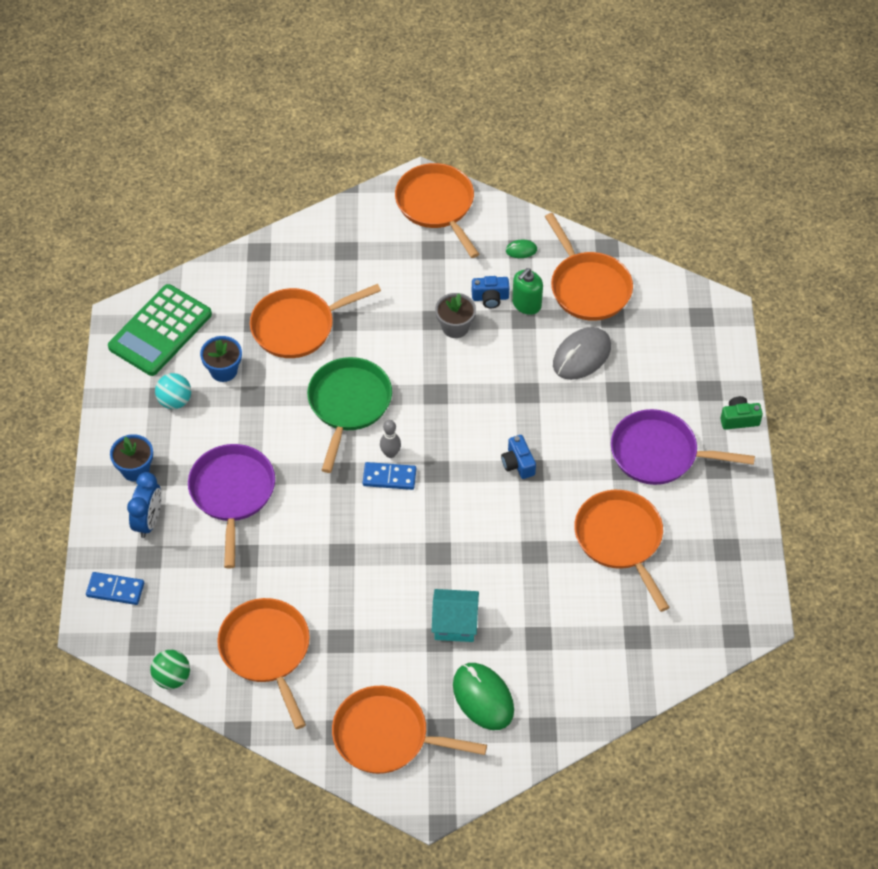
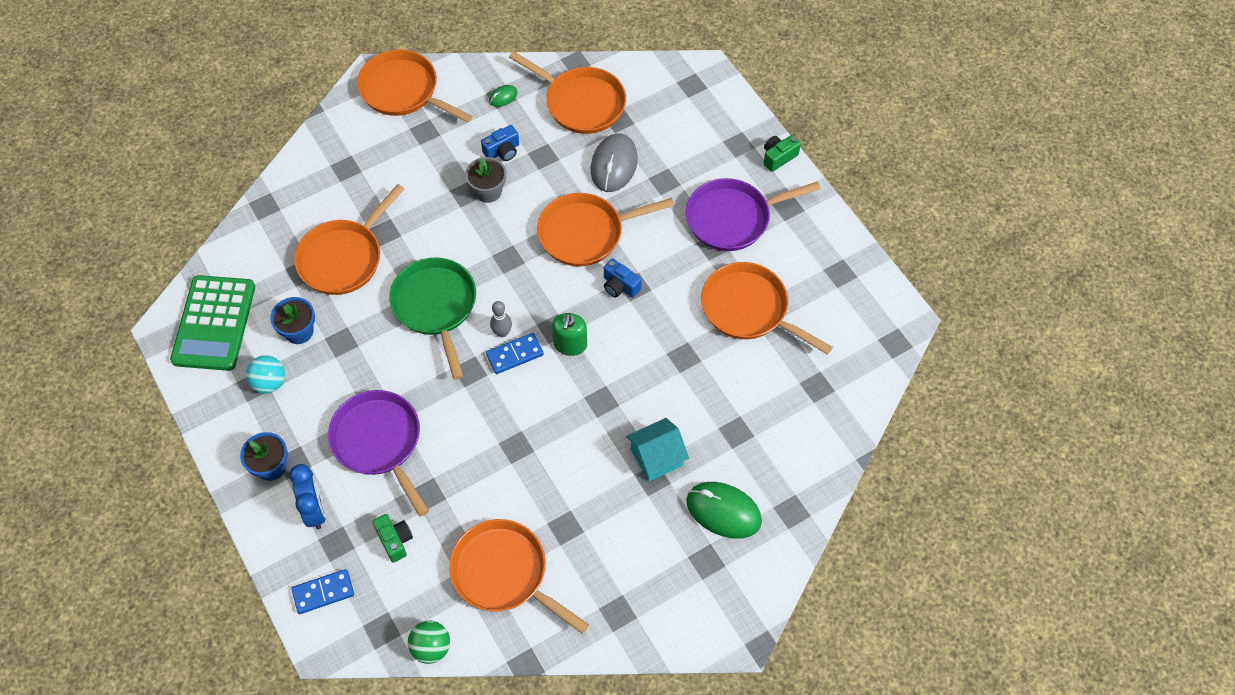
camera: 30 degrees left, 5 degrees up
orange pan [332,686,487,774] -> orange pan moved to [537,193,674,266]
green soap dispenser [512,268,543,315] -> green soap dispenser moved to [552,313,587,356]
none -> green camera [373,514,413,563]

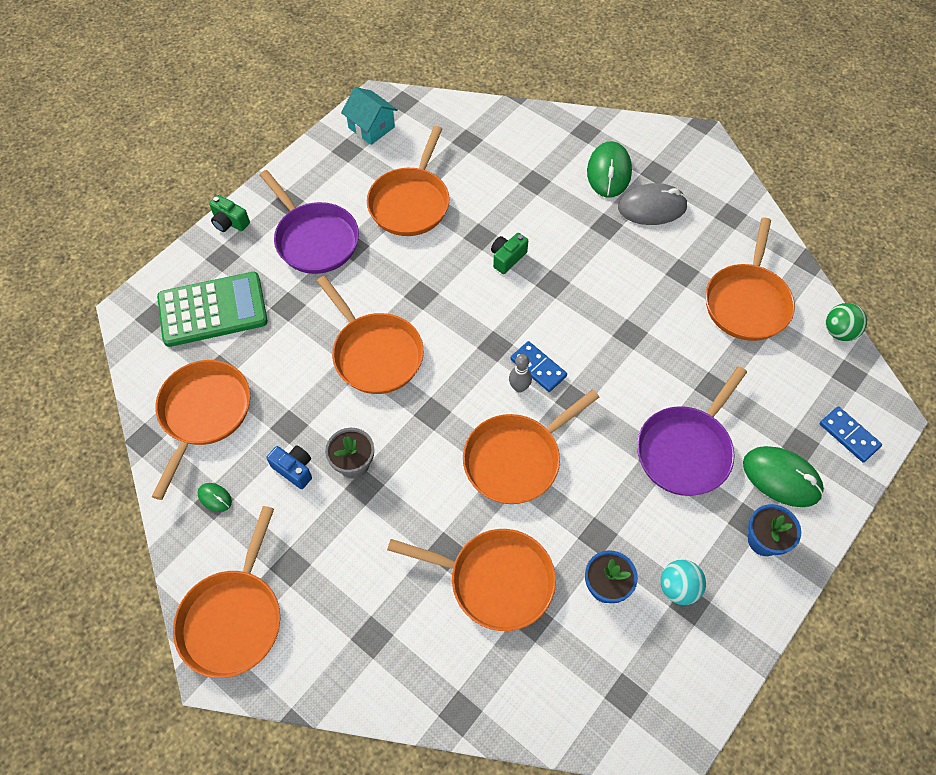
camera: 110 degrees left, 0 degrees up
green calculator [170,275,255,371] -> green calculator moved to [157,272,268,347]
blue clock [289,464,326,529] -> green mouse [743,446,824,507]
green camera [373,514,413,563] -> green camera moved to [491,233,528,274]
green pan [389,257,476,380] -> orange pan [463,390,599,504]
green soap dispenser [552,313,587,356] -> none
grey mouse [591,133,638,192] -> grey mouse moved to [618,183,688,225]
blue camera [604,258,642,298] -> none
turquoise house [626,418,689,482] -> turquoise house moved to [341,87,398,145]

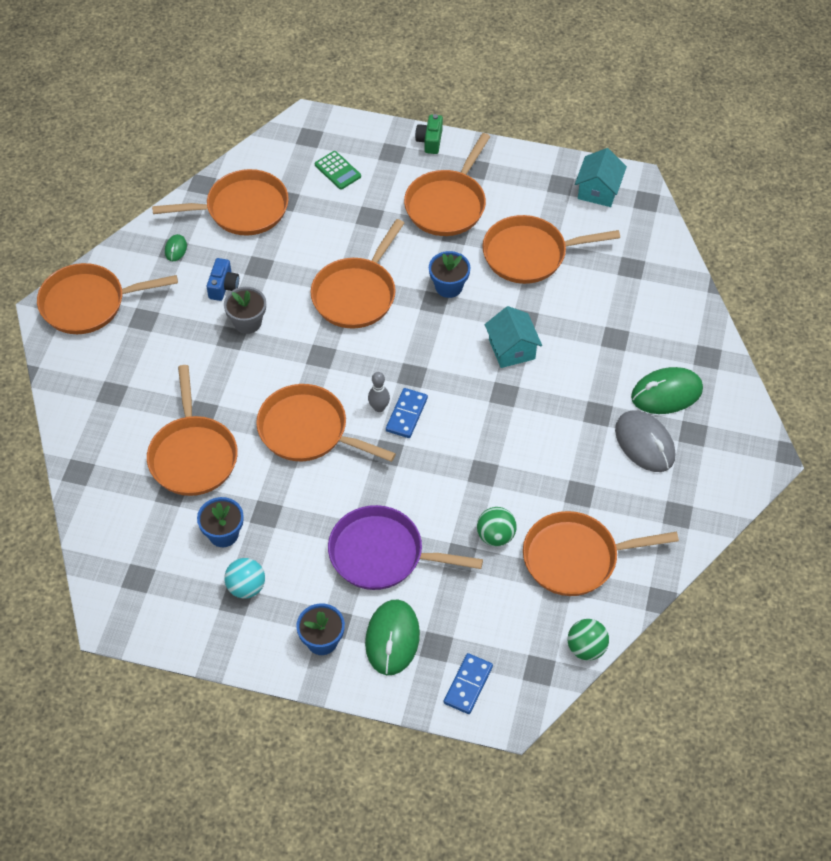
camera: 65 degrees right, 5 degrees down
green calculator [157,272,268,347] -> green calculator [315,151,361,189], size x0.47
purple pan [260,170,359,274] -> orange pan [404,133,490,236]
green camera [491,233,528,274] -> turquoise house [485,306,542,368]
none -> blue flower pot [429,251,470,298]
none -> green ball [477,507,517,546]

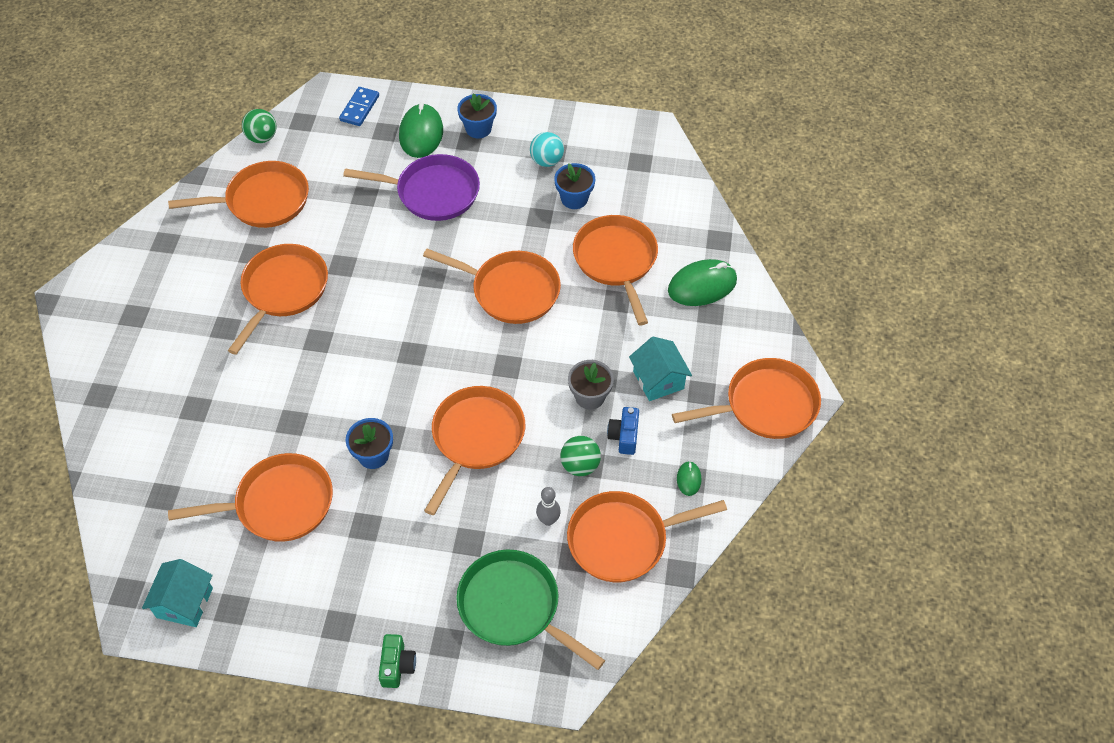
camera: 175 degrees right, 0 degrees up
green calculator [315,151,361,189] -> green pan [456,550,605,670]
grey bowling pin [368,372,390,412] -> grey bowling pin moved to [536,487,561,526]
blue domino [386,388,428,438] -> none
orange pan [404,133,490,236] -> orange pan moved to [228,244,328,355]
green ball [477,507,517,546] -> green ball moved to [560,436,601,476]
turquoise house [485,306,542,368] -> turquoise house moved to [629,336,692,401]
grey mouse [615,410,675,472] -> none
green mouse [631,367,703,414] -> green mouse moved to [668,259,737,306]

